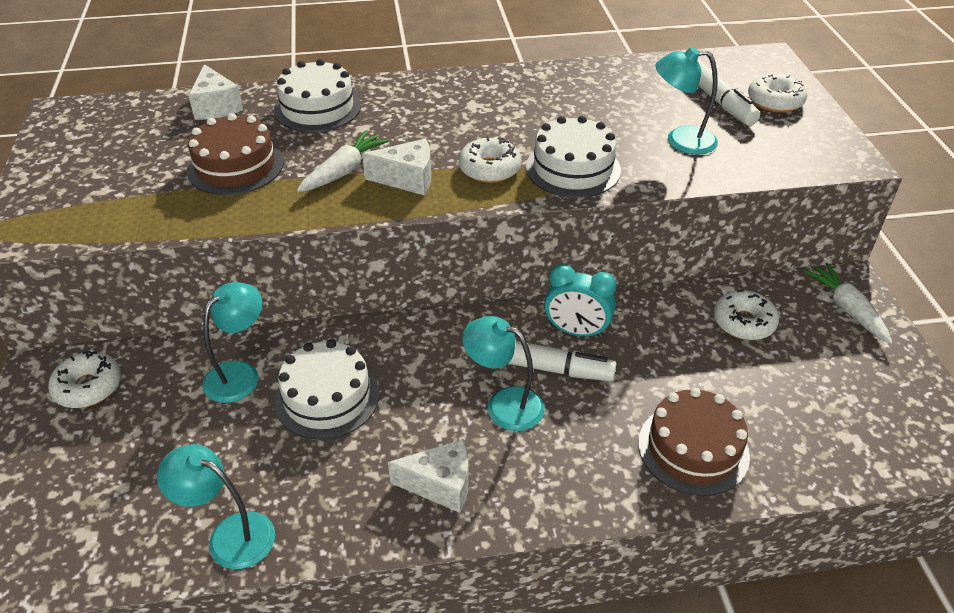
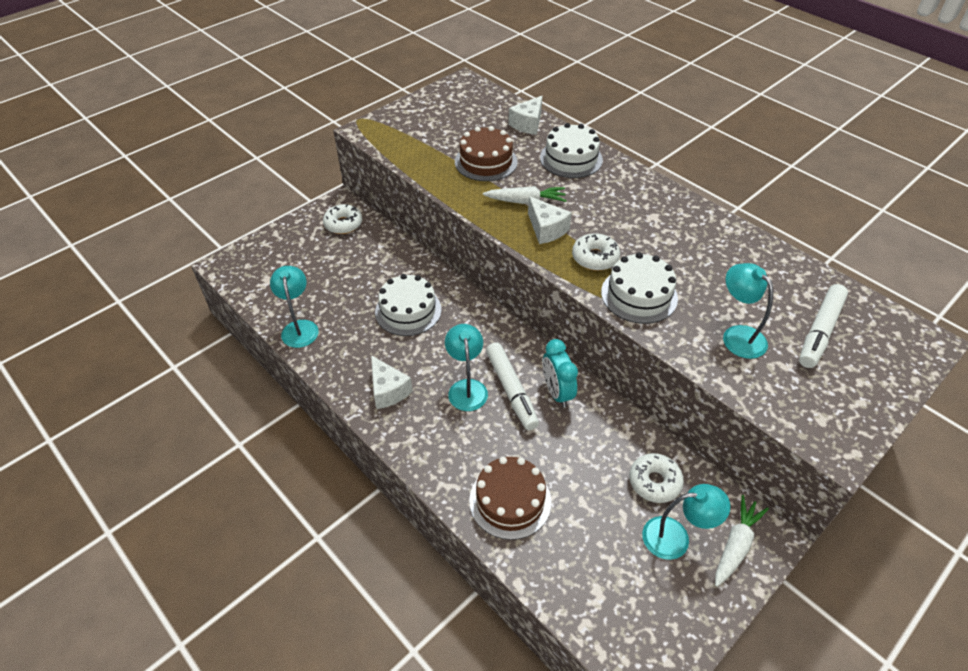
camera: 55 degrees right, 5 degrees up
turquoise lamp [202,282,262,403] -> turquoise lamp moved to [642,484,731,560]
white donut [748,73,807,113] -> none

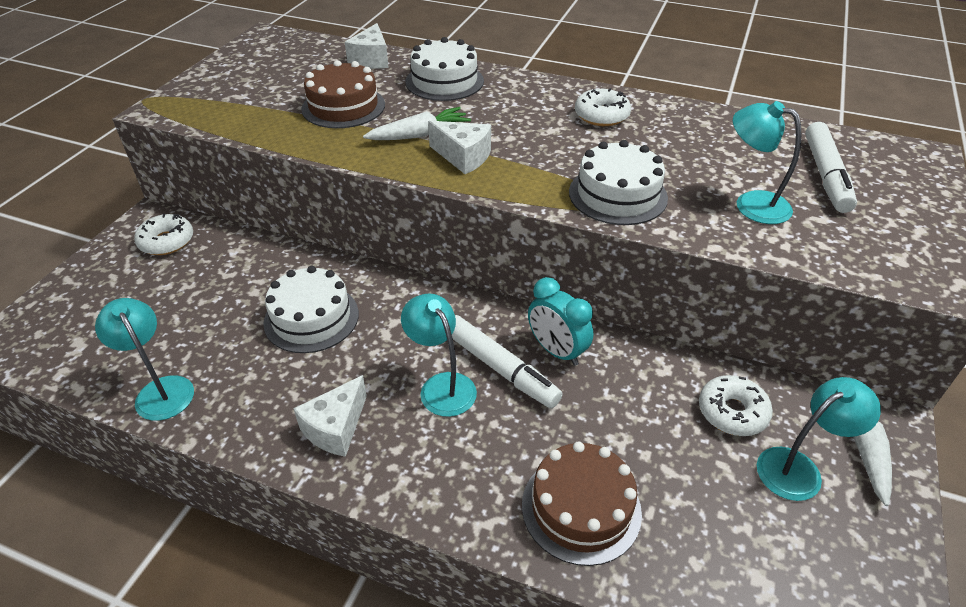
camera: 25 degrees left, 5 degrees down
white cheese [371,355,413,409] -> white cheese turned 90 degrees clockwise [293,375,367,457]
white donut [572,233,620,271] -> white donut moved to [575,88,631,126]

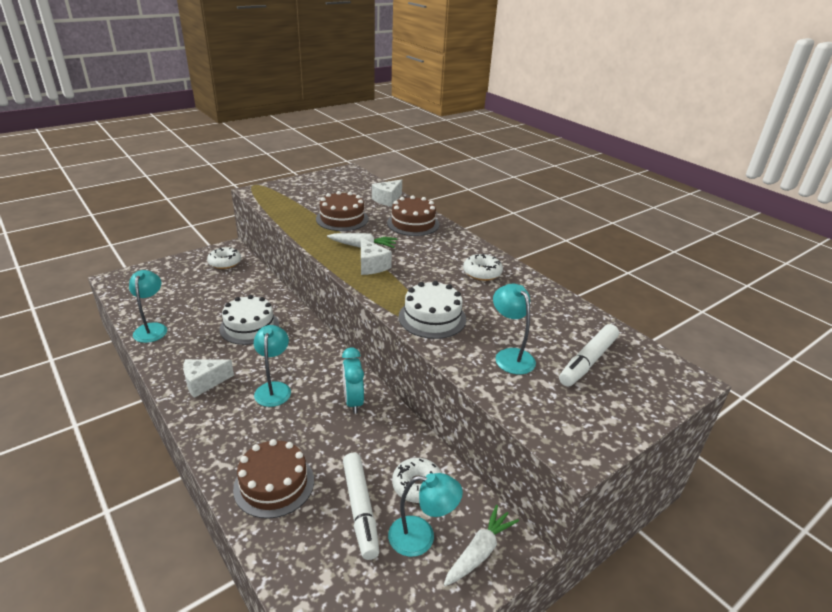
camera: 30 degrees right, 10 degrees down
white cake [406,37,484,101] -> brown cake [387,195,439,236]
white marker [452,315,563,408] -> white marker moved to [343,453,379,560]

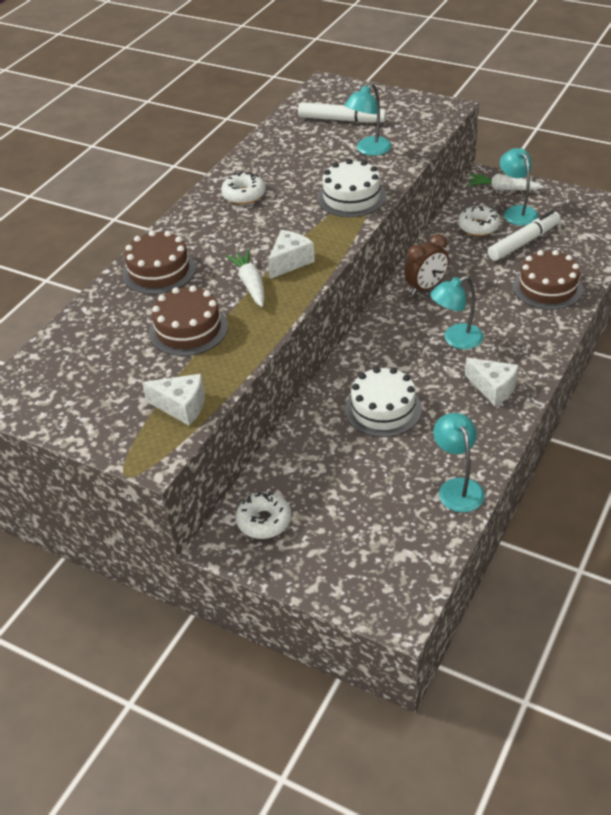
camera: 110 degrees left, 10 degrees up
turquoise lamp [129,270,167,343] -> turquoise lamp turned 105 degrees clockwise [434,413,485,512]
turquoise clock [342,347,364,414] -> brown clock [404,234,449,295]
white cheese [372,179,402,207] -> white cheese moved to [142,374,205,425]

